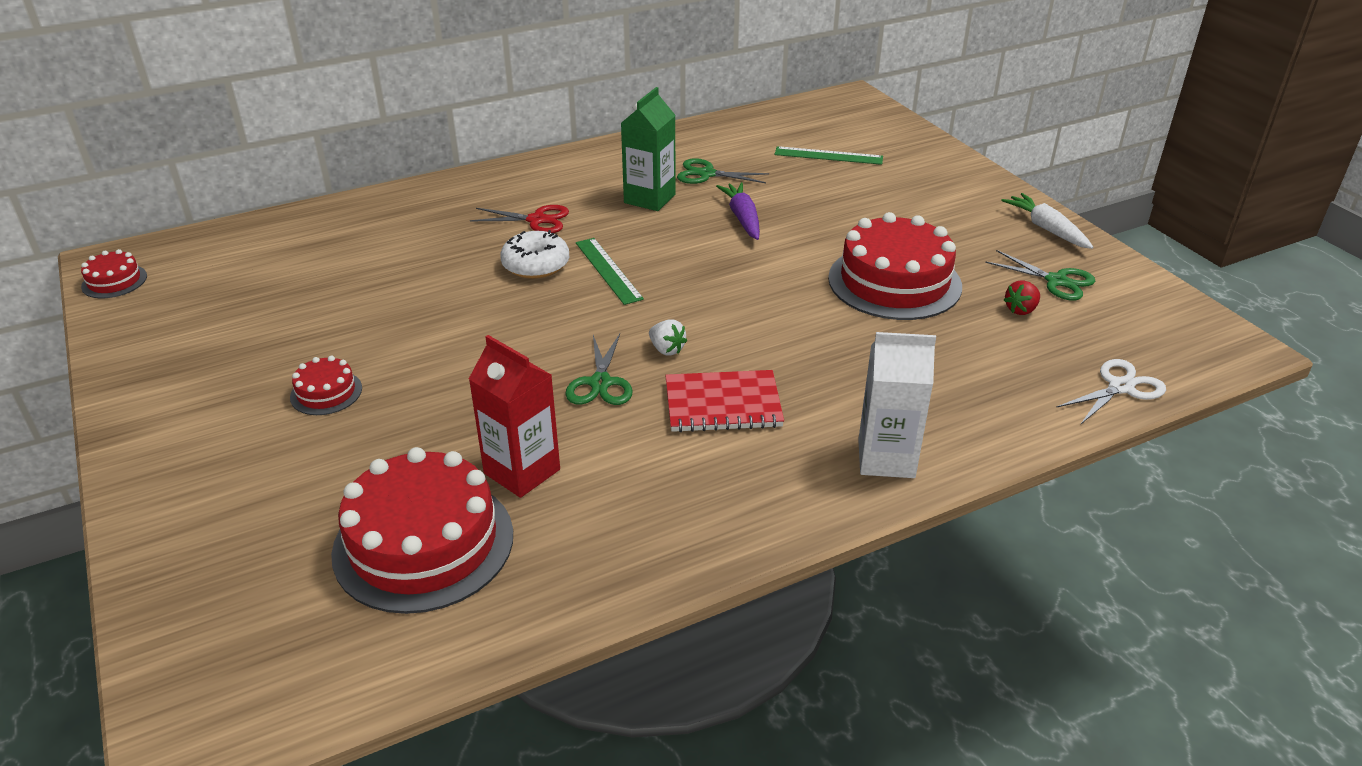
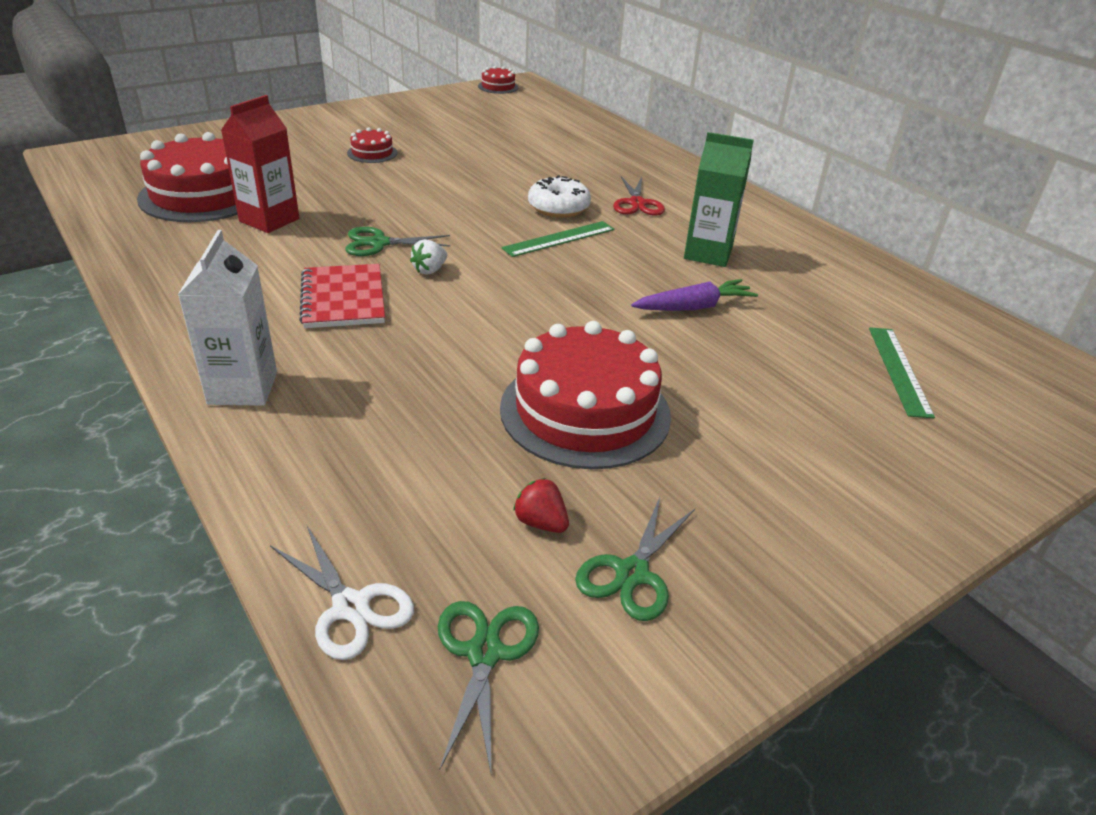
camera: 80 degrees right, 0 degrees up
green scissors [677,158,769,184] -> green scissors moved to [438,601,539,773]
white carrot [1001,193,1093,249] -> none

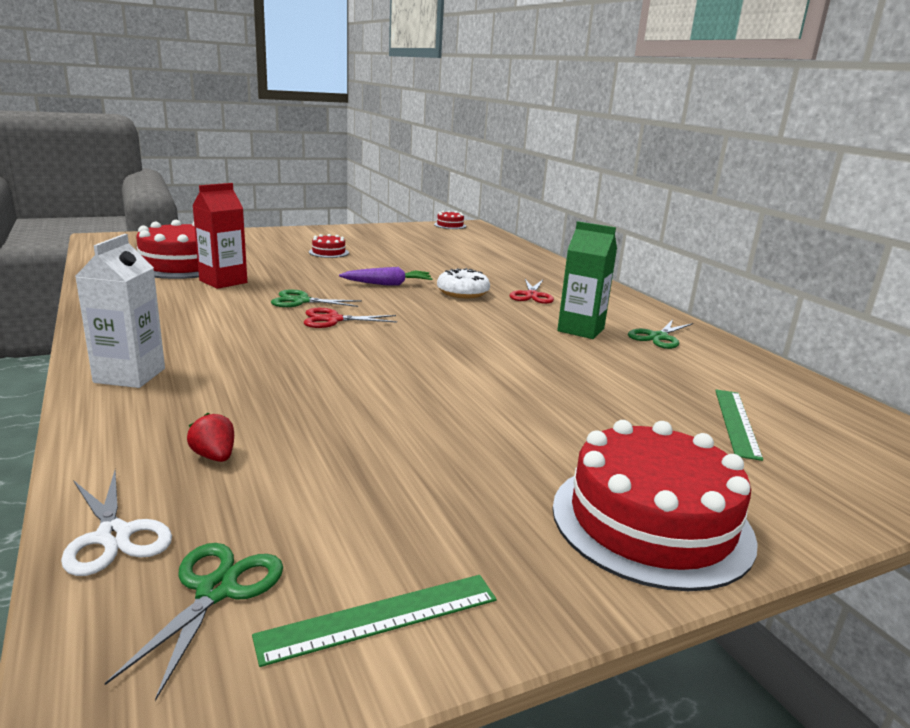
camera: 10 degrees right, 15 degrees down
red notebook [299,264,385,328] -> none
white strawberry [410,239,447,275] -> red scissors [304,308,397,328]
red cake [500,321,671,469] -> red cake moved to [552,420,758,591]
green ruler [501,221,614,257] -> green ruler moved to [252,575,497,667]
red strawberry [513,478,569,533] -> red strawberry moved to [187,413,234,462]
green scissors [575,497,695,621] -> green scissors moved to [628,319,693,349]
purple carrot [631,279,758,311] -> purple carrot moved to [339,267,433,286]

